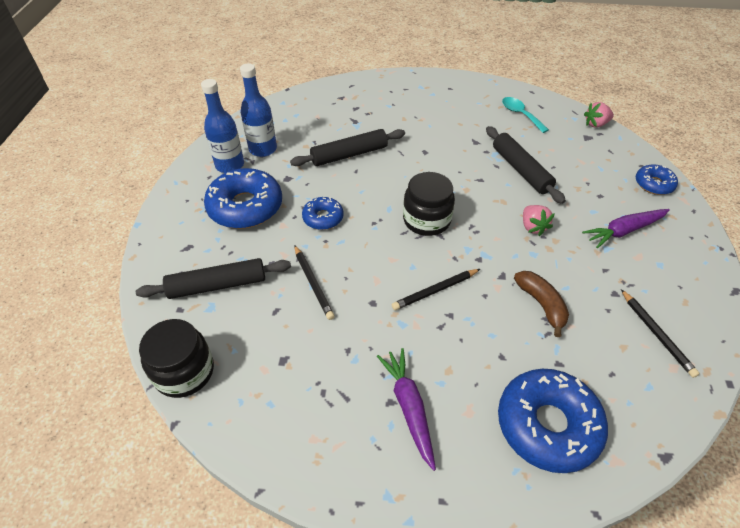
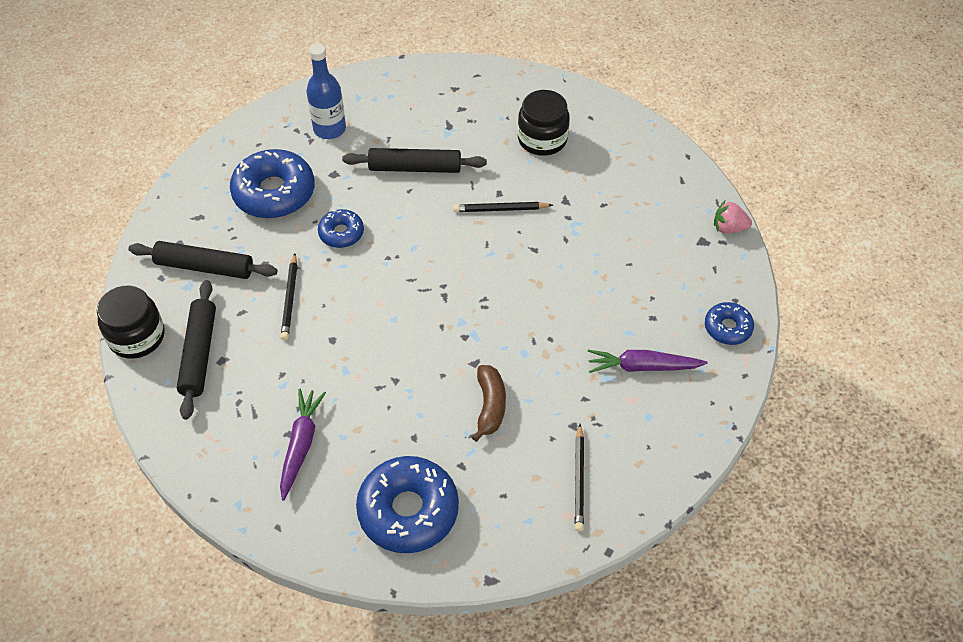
camera: 25 degrees right, 5 degrees up
blue bottle [201,79,244,173] -> none
black pencil [392,269,480,310] -> black pencil moved to [453,202,553,212]
black jar [403,172,455,236] -> black jar moved to [518,90,570,156]
black rolling pin [486,126,566,204] -> black rolling pin moved to [177,280,216,420]
turquoise spoon [502,97,549,133] -> none
pink strawberry [523,205,555,236] -> none

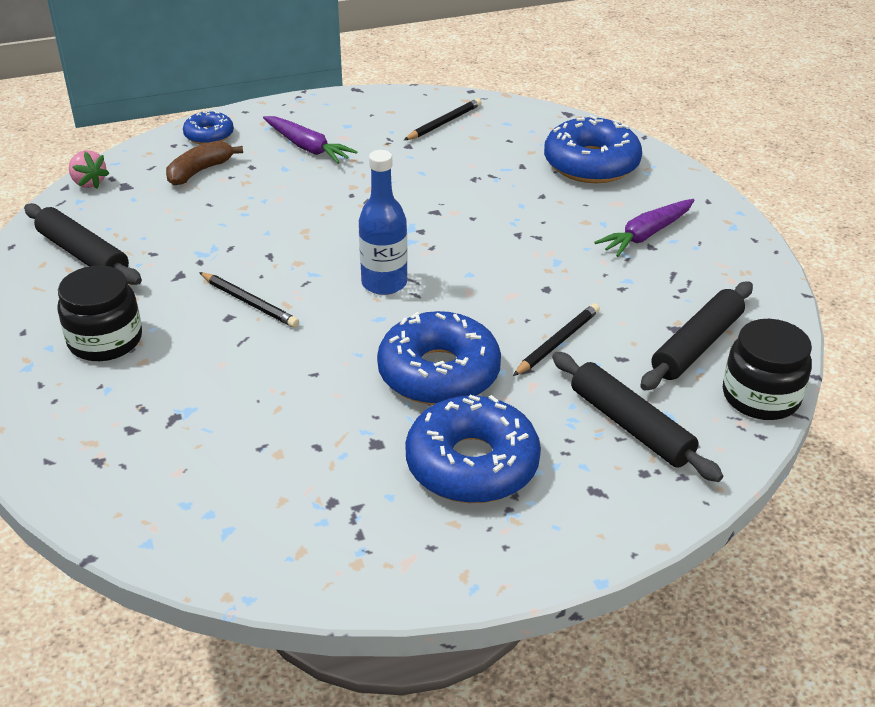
camera: 140 degrees left, 15 degrees down
blue bottle [307,43,346,139] -> blue bottle moved to [359,150,408,295]
blue donut [318,209,364,248] -> blue donut [377,311,501,405], size x1.87
black rolling pin [342,148,487,173] -> black rolling pin moved to [24,203,142,285]
brown banana [472,365,506,442] -> brown banana moved to [166,141,243,186]

